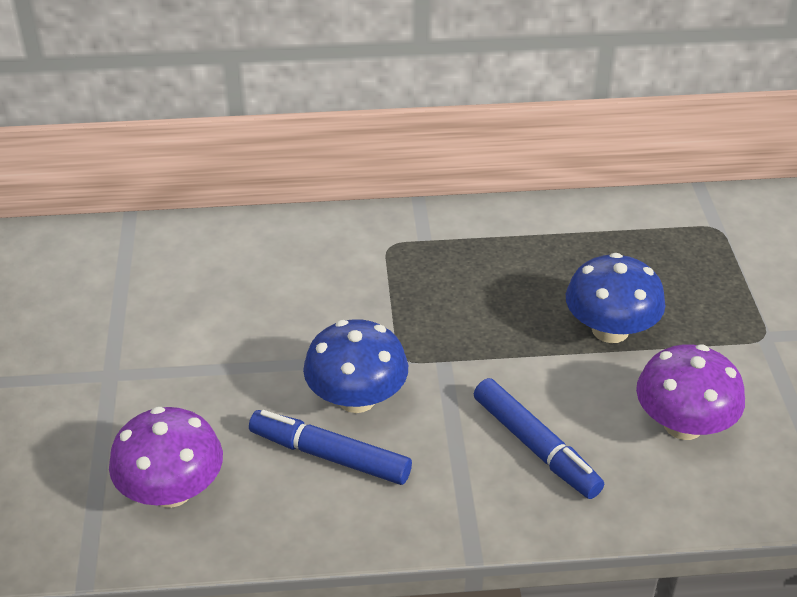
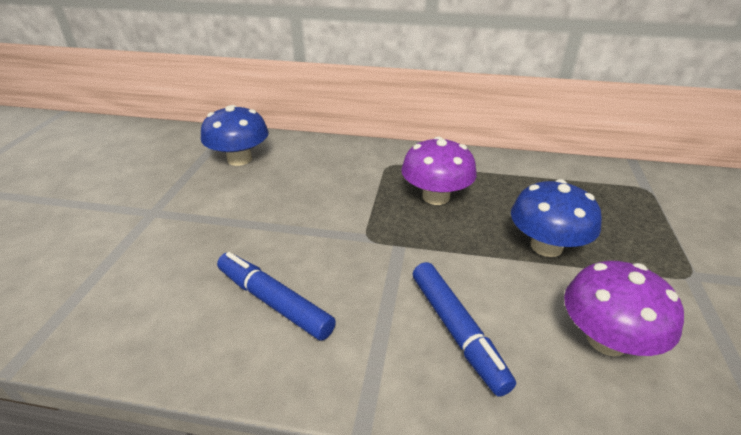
camera: 15 degrees right, 5 degrees down
purple mushroom [109,407,223,508] -> purple mushroom moved to [401,137,477,205]
blue mushroom [303,319,408,413] -> blue mushroom moved to [201,105,269,166]

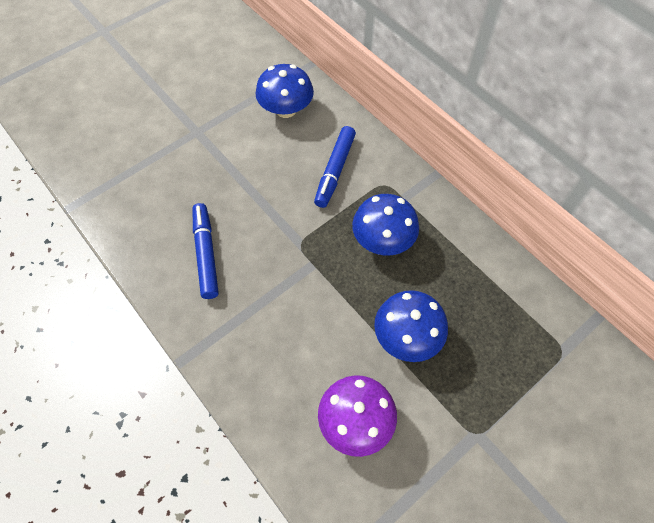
camera: 40 degrees right, 25 degrees up
purple mushroom [401,137,477,205] -> blue mushroom [352,194,419,256]
blue marker [413,262,516,397] -> blue marker moved to [314,126,356,208]

